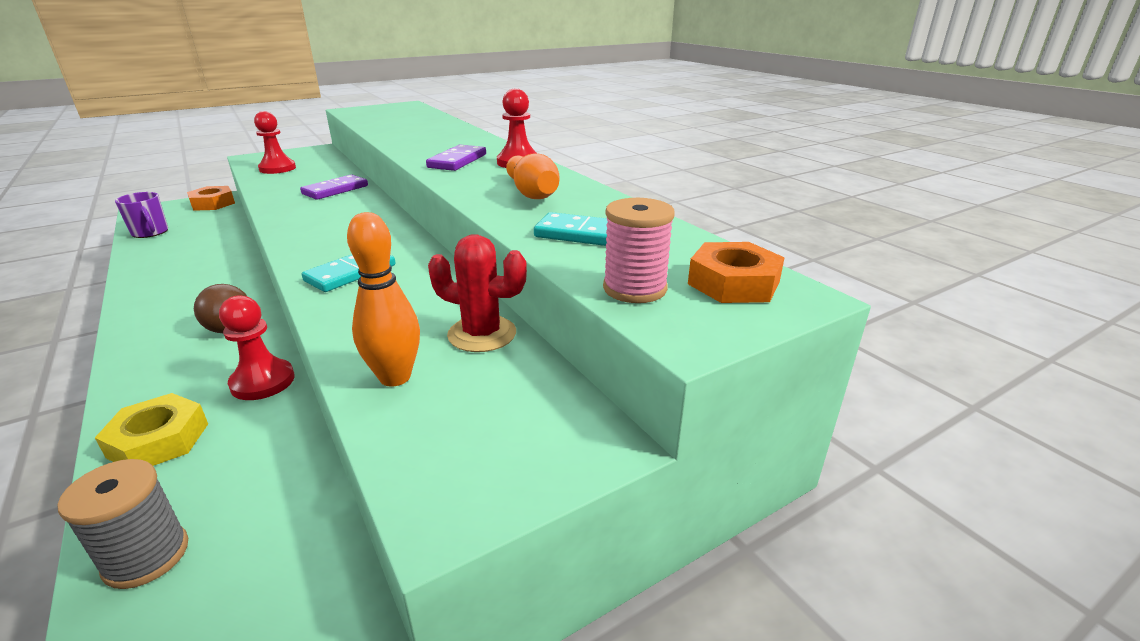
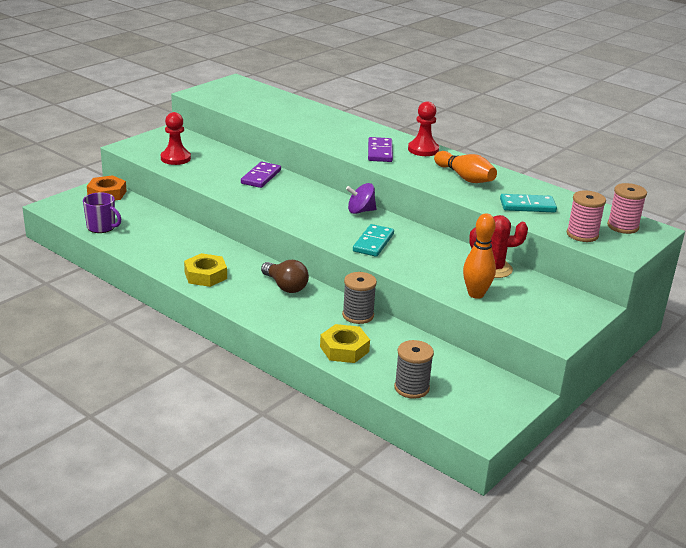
camera: 20 degrees left, 0 degrees up
red pawn [219,295,295,400] -> grey spool [342,272,377,324]
orange nut [688,242,785,303] -> pink spool [607,183,647,234]
none -> yellow nut [184,253,227,287]
none -> purple spinning top [346,183,376,214]

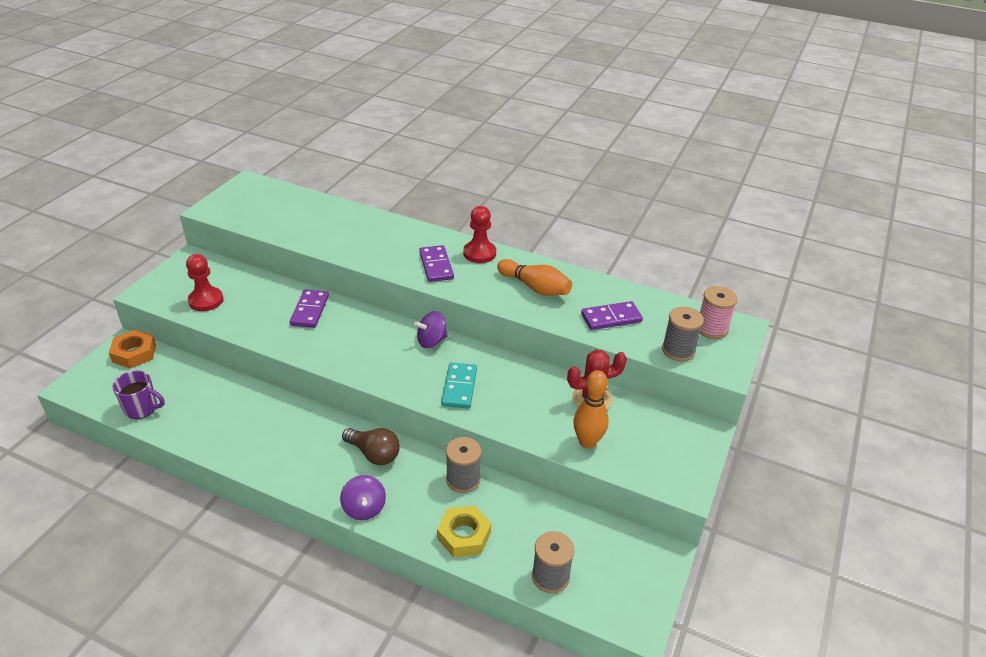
camera: 15 degrees left, 10 degrees up
yellow nut [184,253,227,287] -> none
turquoise domino [500,194,557,212] -> purple domino [581,301,643,330]
pink spool [567,191,606,242] -> grey spool [662,307,704,361]
none -> purple spinning top [340,475,386,520]

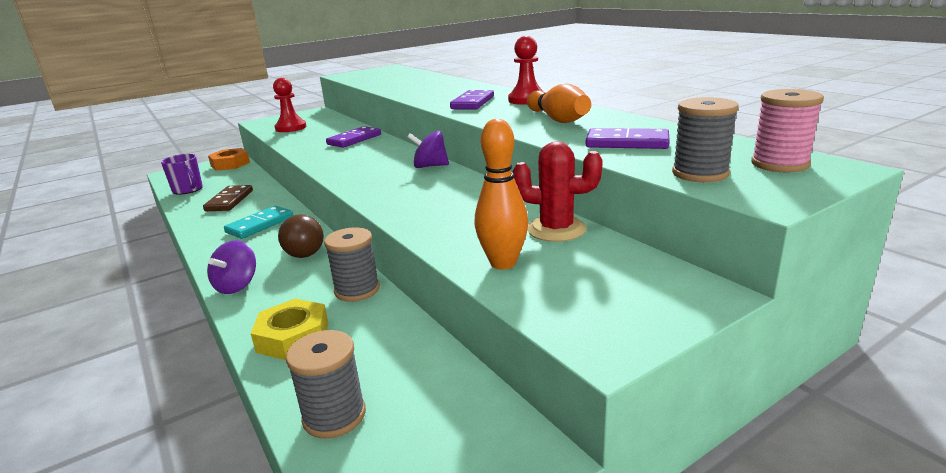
camera: 35 degrees right, 15 degrees down
turquoise domino [441,363,477,409] -> turquoise domino moved to [224,206,293,239]
none -> brown domino [203,185,253,211]

